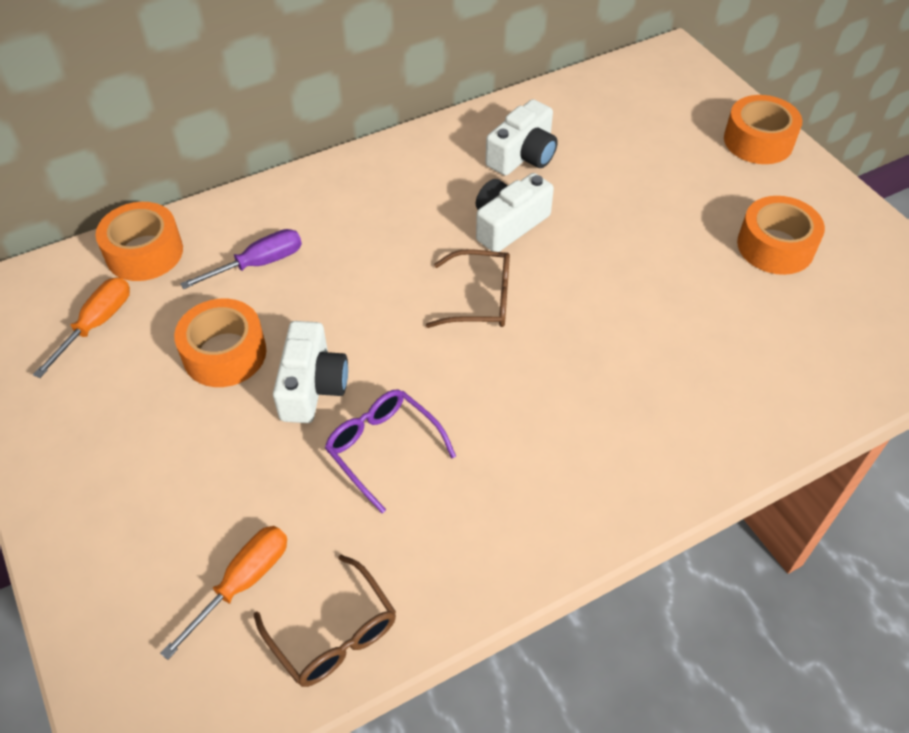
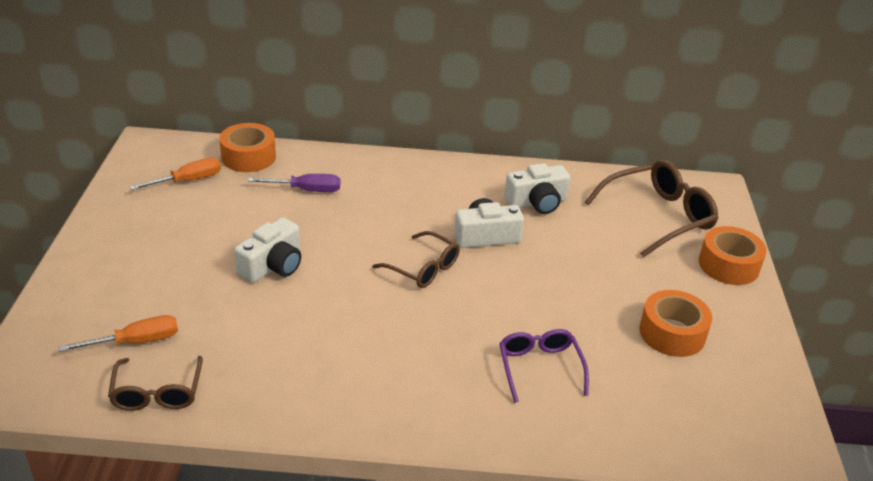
camera: 30 degrees right, 15 degrees down
orange tape [174,299,266,387] -> none
purple glasses [325,390,456,513] -> purple glasses moved to [499,329,589,403]
none -> brown glasses [585,160,718,258]

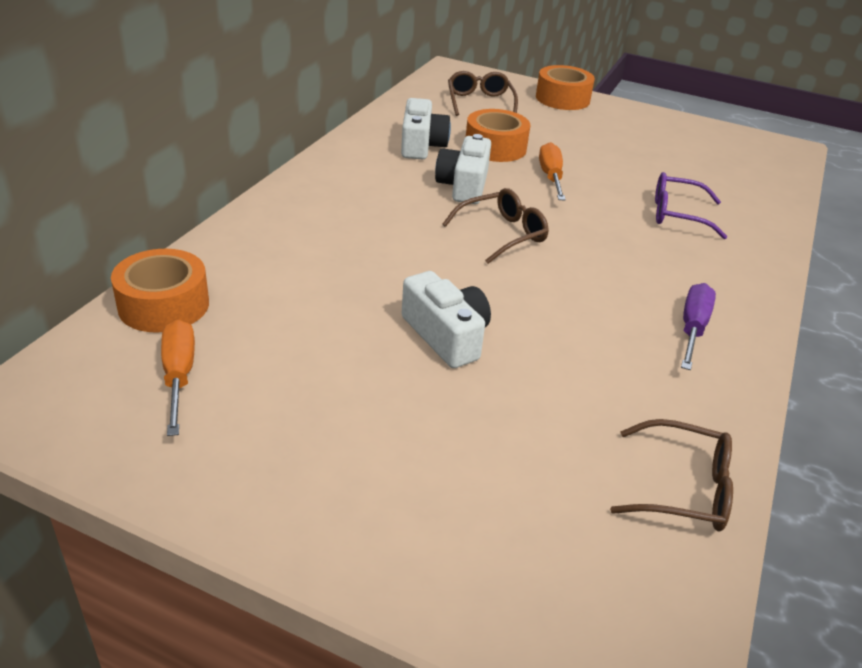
camera: 70 degrees left, 0 degrees up
orange screwdriver [59,315,178,352] -> orange screwdriver moved to [539,142,566,201]
purple screwdriver [248,174,340,192] -> purple screwdriver moved to [681,283,716,370]
brown glasses [585,160,718,258] -> brown glasses [448,71,518,116], size x0.63
orange tape [639,290,712,357] -> orange tape moved to [466,109,530,162]

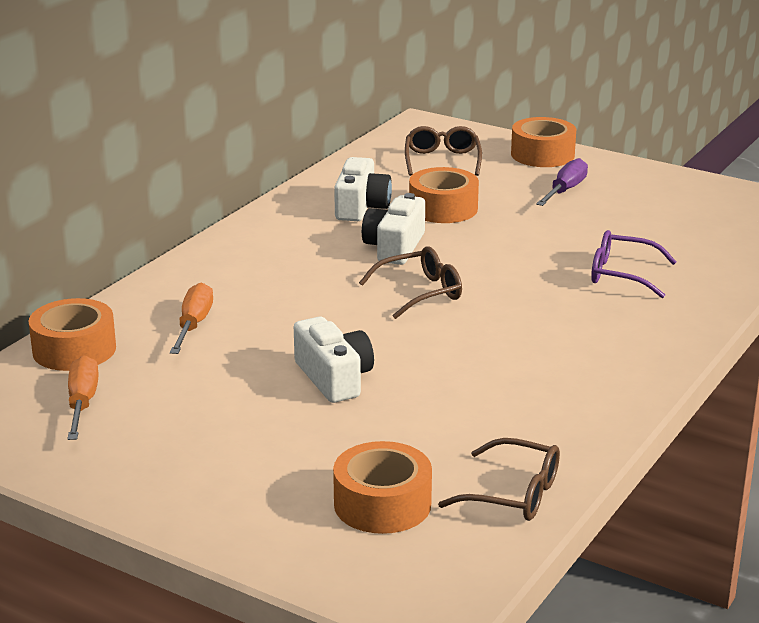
camera: 10 degrees right, 10 degrees down
orange screwdriver [539,142,566,201] -> orange screwdriver moved to [170,283,213,354]
purple screwdriver [681,283,716,370] -> purple screwdriver moved to [536,158,588,206]
none -> orange tape [333,441,432,534]

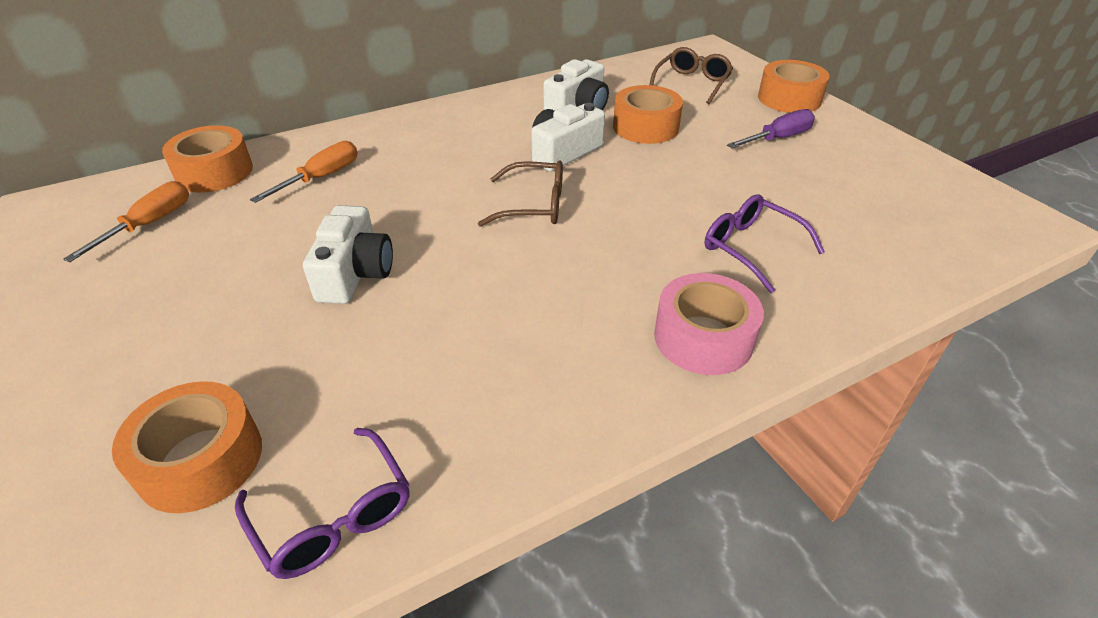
camera: 30 degrees right, 15 degrees up
brown glasses [438,438,560,521] -> purple glasses [235,428,410,579]
none -> pink tape [654,273,764,375]

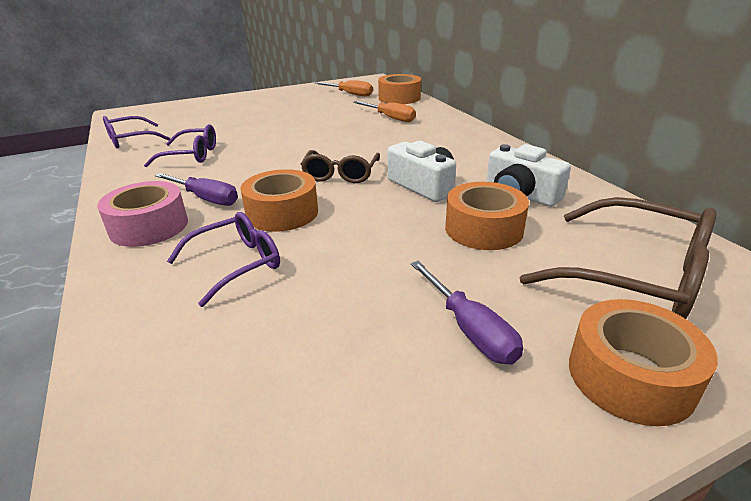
camera: 95 degrees right, 10 degrees down
orange tape [112,381,262,513] -> orange tape moved to [241,169,318,232]
white camera [303,205,393,304] -> none
brown glasses [649,47,733,104] -> brown glasses [520,197,717,319], size x1.60
none -> purple glasses [144,124,216,168]
none -> purple screwdriver [155,173,238,206]

